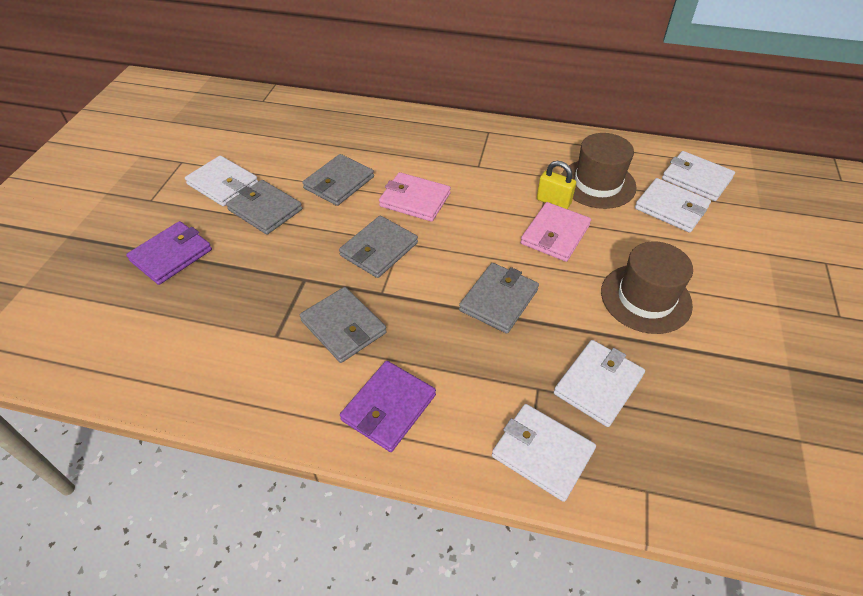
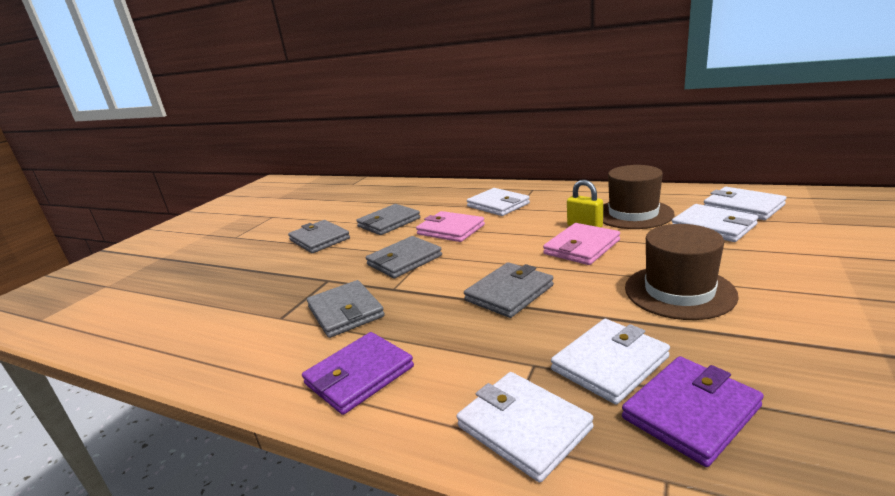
camera: 15 degrees right, 25 degrees down
purple wallet [126,221,212,285] -> purple wallet moved to [622,356,764,467]
white wallet [185,156,258,206] -> white wallet moved to [467,188,530,216]

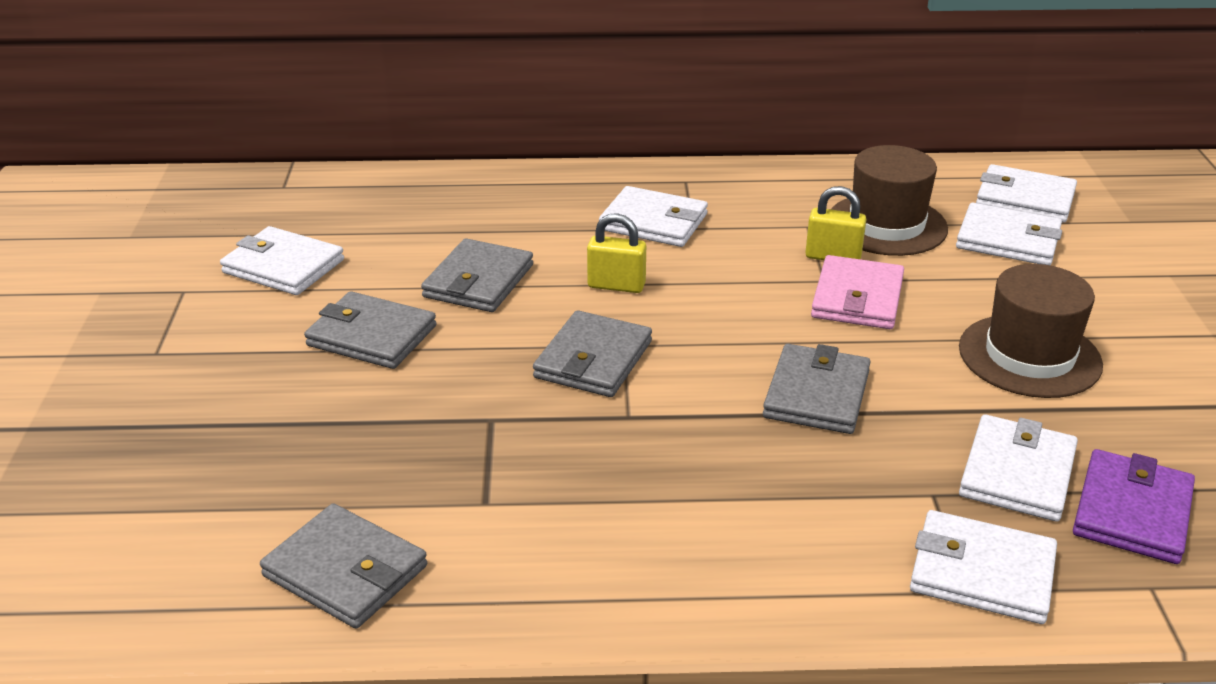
camera: 30 degrees left, 10 degrees up
purple wallet [302,332,414,415] -> none
grey wallet [307,280,385,338] -> grey wallet moved to [260,503,427,629]
pink wallet [416,211,485,242] -> yellow padlock [587,213,646,293]
none -> white wallet [220,226,344,295]

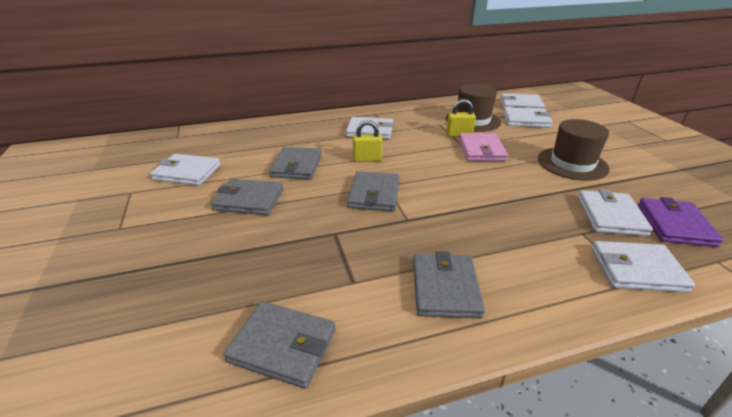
camera: 15 degrees left, 0 degrees up
grey wallet [763,344,870,434] -> grey wallet moved to [413,251,485,318]

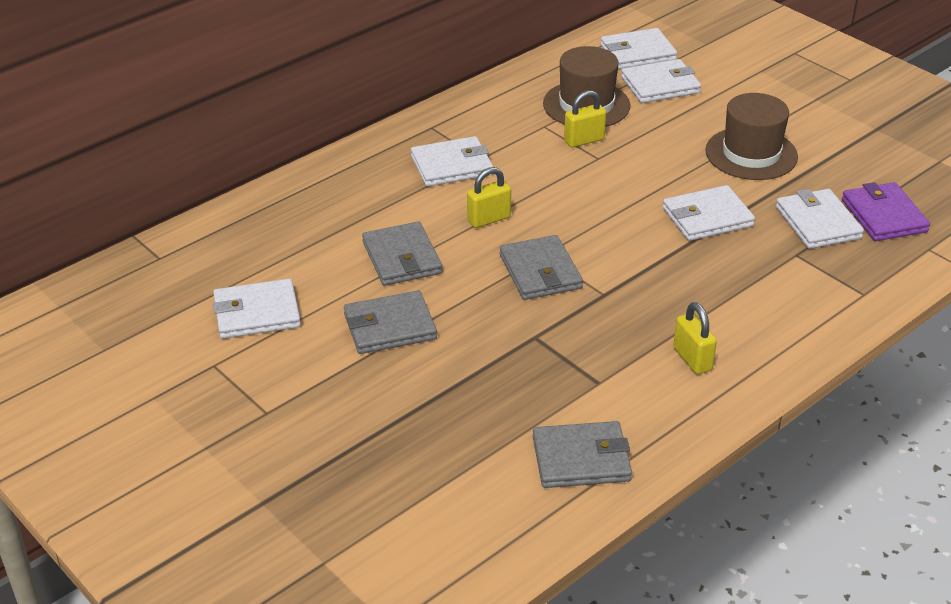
camera: 25 degrees left, 5 degrees up
grey wallet [413,251,485,318] -> yellow padlock [673,302,717,374]
pink wallet [459,133,508,161] -> none
white wallet [591,241,695,293] -> white wallet moved to [663,185,755,241]

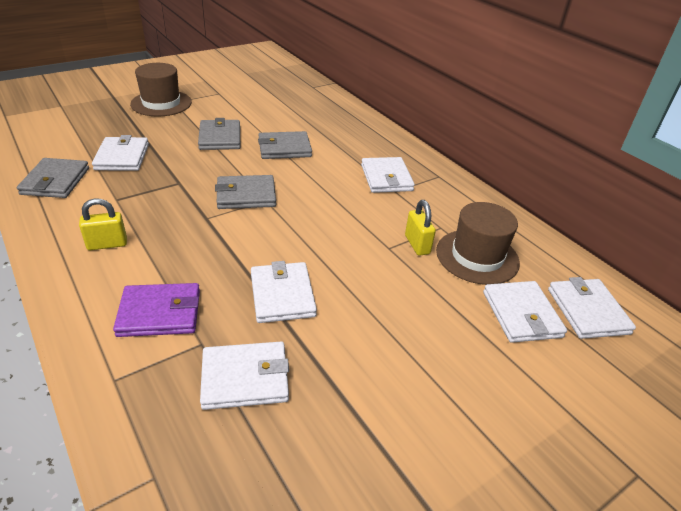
camera: 95 degrees right, 0 degrees up
white wallet [213,279,301,339] -> white wallet moved to [92,135,149,171]
yellow padlock [467,167,511,228] -> none
brown hat [705,93,798,180] -> brown hat moved to [130,63,192,117]
purple wallet [842,182,930,241] -> purple wallet moved to [113,283,200,337]

